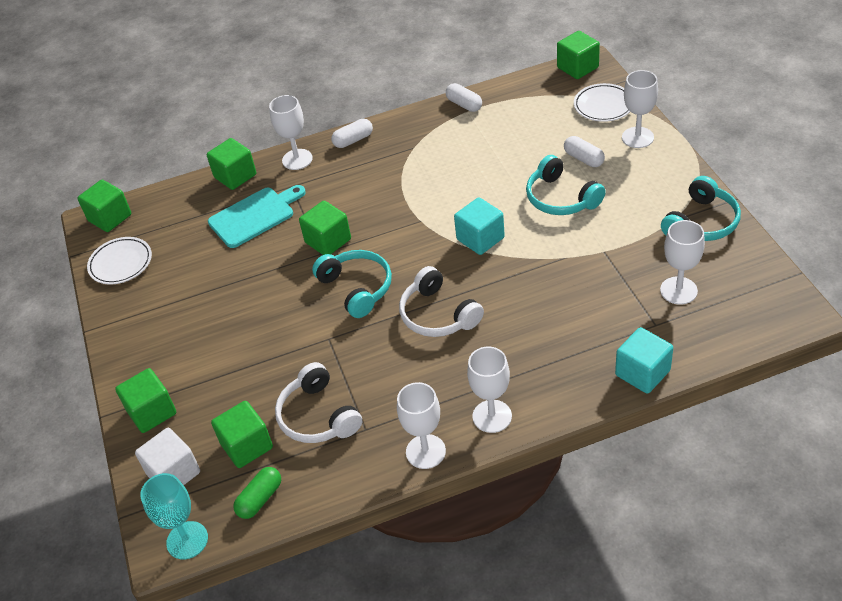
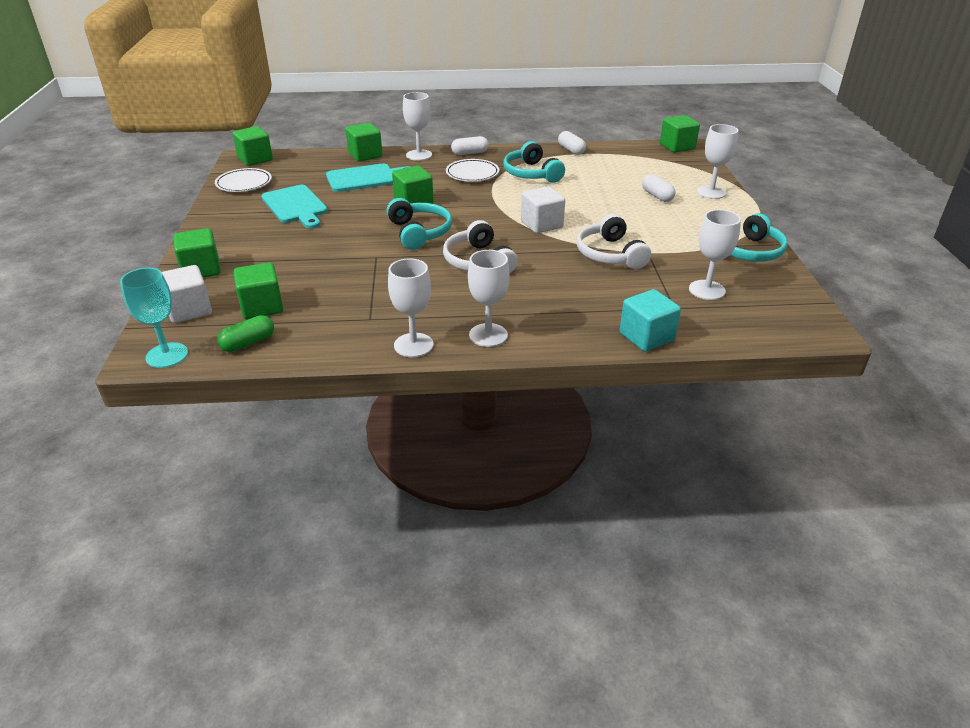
camera: 10 degrees right, 10 degrees down
white headphones [275,362,362,443] -> white headphones moved to [577,214,651,269]
turquoise cube [454,197,505,255] -> white cube [521,186,565,233]
turquoise headphones [526,155,606,215] -> turquoise headphones moved to [503,141,565,183]
white plate [574,83,630,122] -> white plate moved to [446,159,499,182]
none -> turquoise cutting board [261,185,328,229]

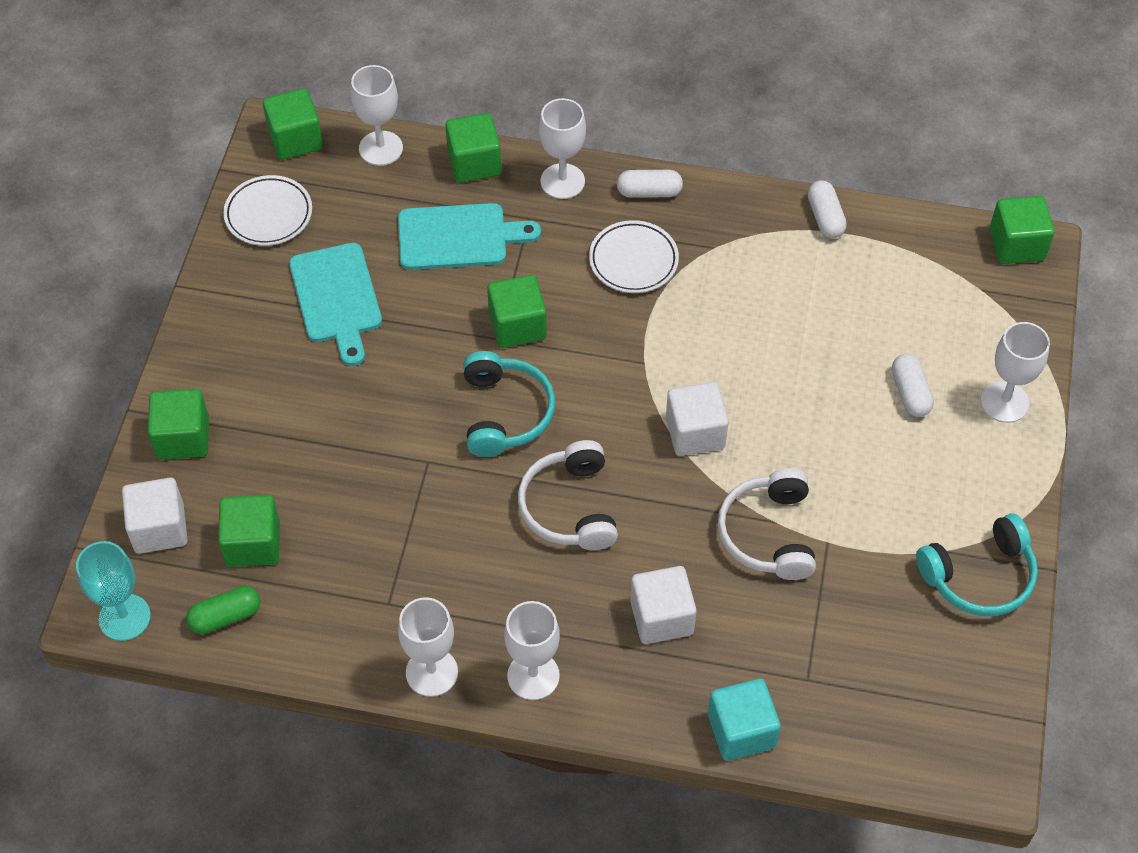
camera: 15 degrees right, 20 degrees up
turquoise headphones [503,141,565,183] -> none
white goblet [689,210,741,300] -> white goblet moved to [351,65,403,166]
none -> white cube [630,566,697,644]

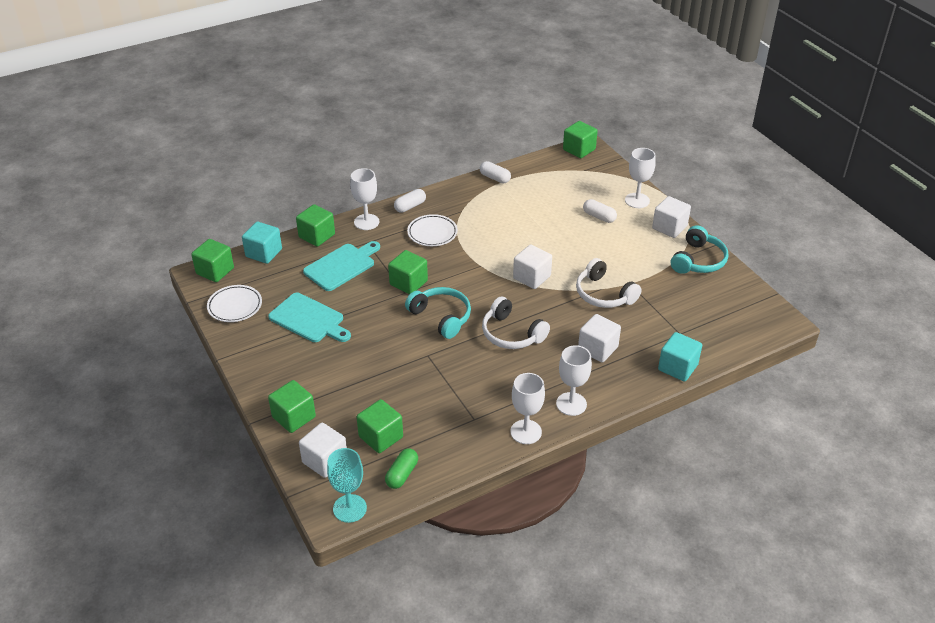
camera: 40 degrees left, 15 degrees down
white goblet [351,65,403,166] -> turquoise cube [242,222,282,264]
none -> white cube [652,196,691,238]

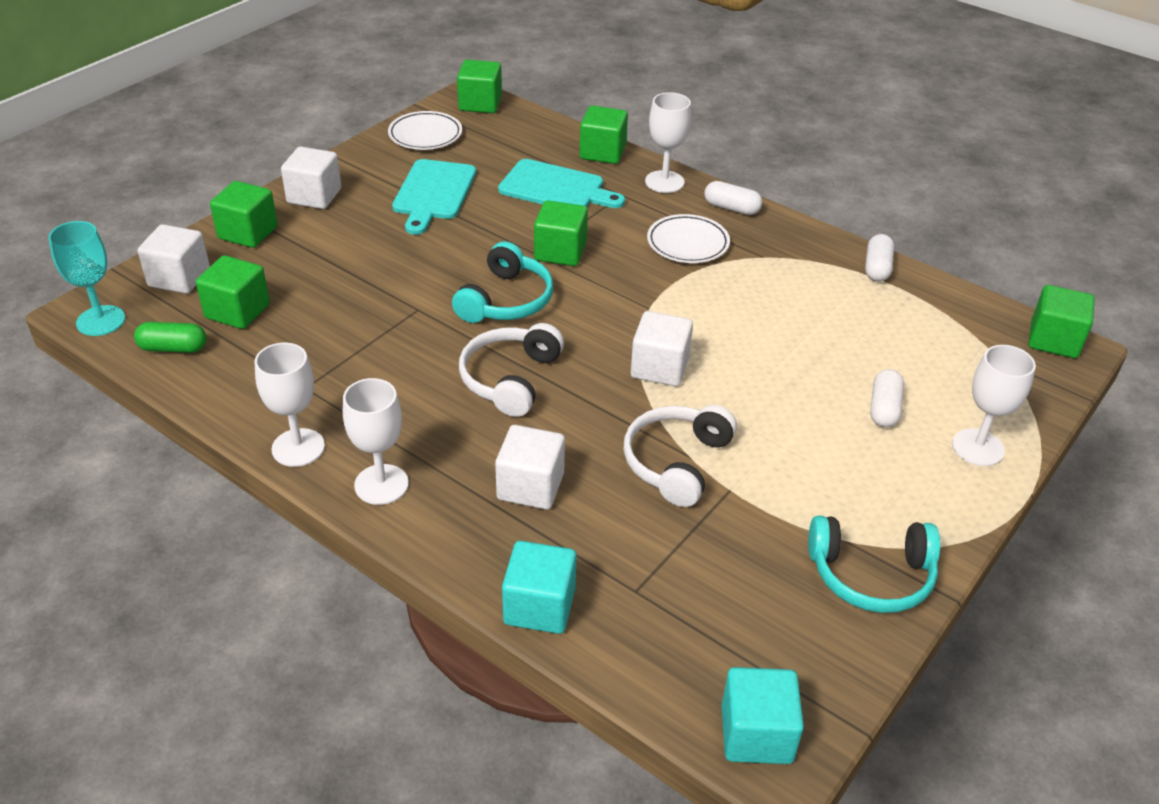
camera: 65 degrees right, 0 degrees up
turquoise cube [242,222,282,264] -> turquoise cube moved to [722,667,804,764]
white cube [652,196,691,238] -> white cube moved to [281,147,341,209]

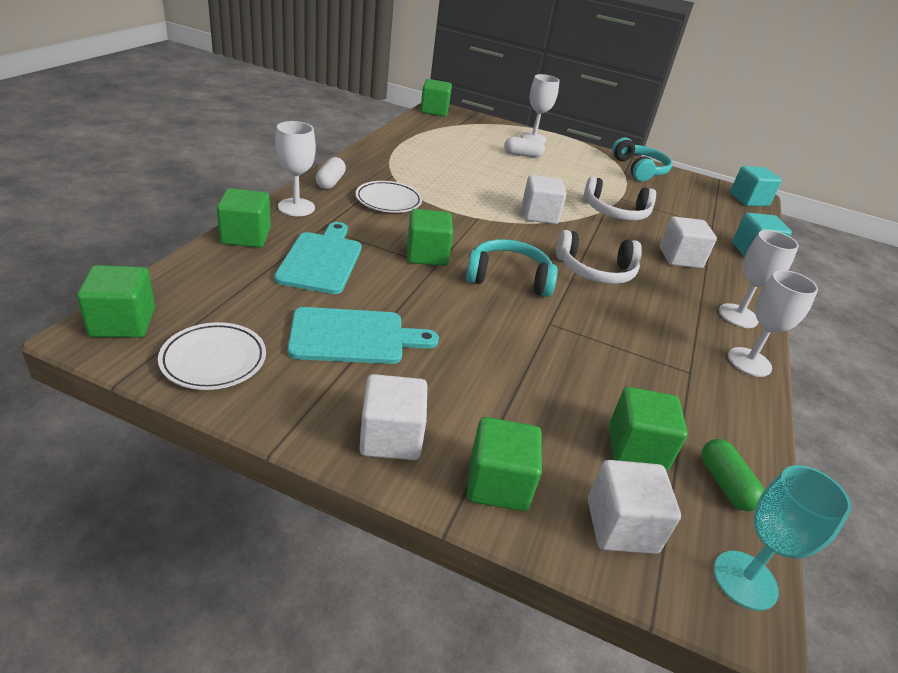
camera: 110 degrees left, 5 degrees down
white capsule [865,234,894,282] -> none

